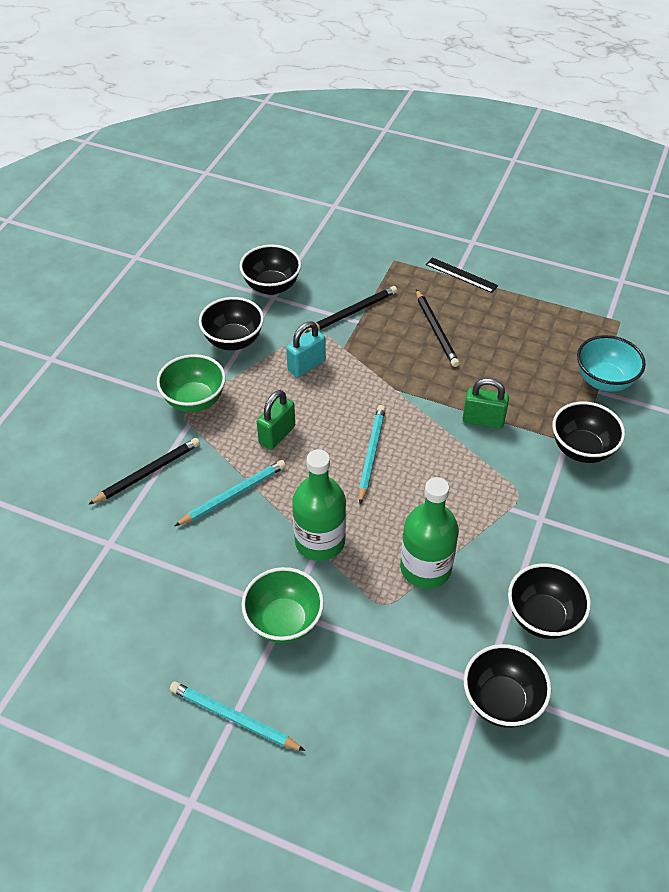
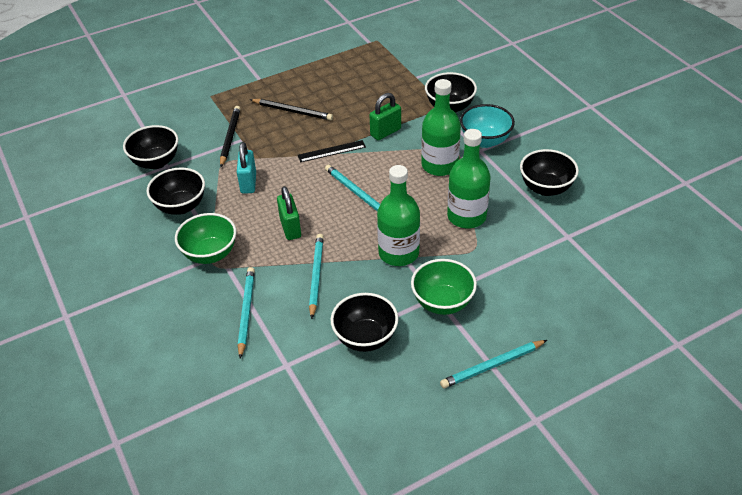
camera: 50 degrees left, 5 degrees down
black pencil [88,438,200,505] -> turquoise pencil [238,267,255,358]
black ruler [426,257,498,293] -> black ruler moved to [298,140,366,162]
black bowl [464,644,551,728] -> black bowl moved to [330,293,399,352]
turquoise bowl [577,335,646,392] -> turquoise bowl moved to [460,104,515,148]
none -> green bottle [421,79,461,176]

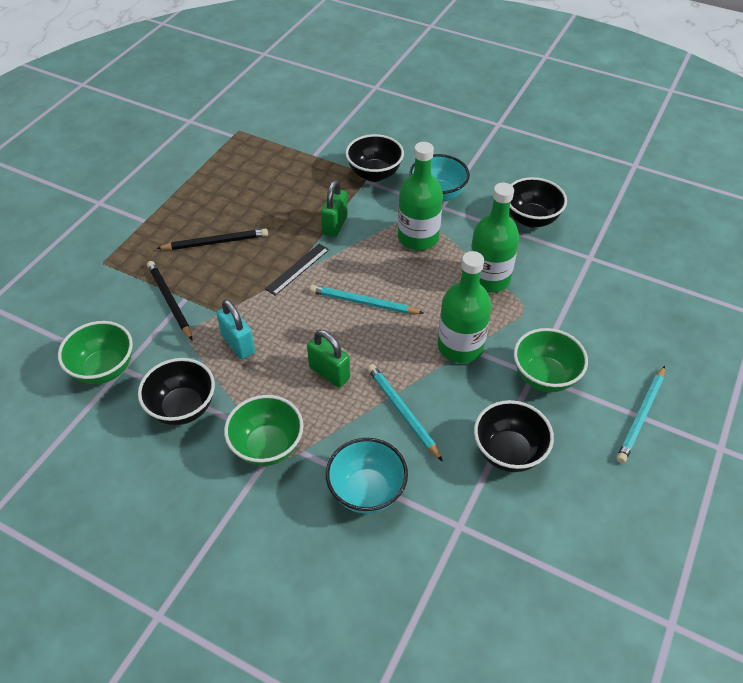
camera: 35 degrees left, 5 degrees up
black bowl [123,125,179,169] -> green bowl [58,321,133,384]
turquoise pencil [238,267,255,358] -> turquoise bowl [326,438,408,514]

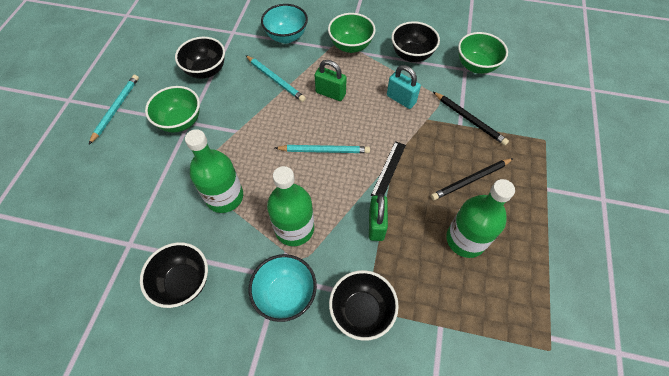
camera: 165 degrees right, 10 degrees up
green bottle [438,251,492,363] -> green bottle moved to [446,179,515,258]

